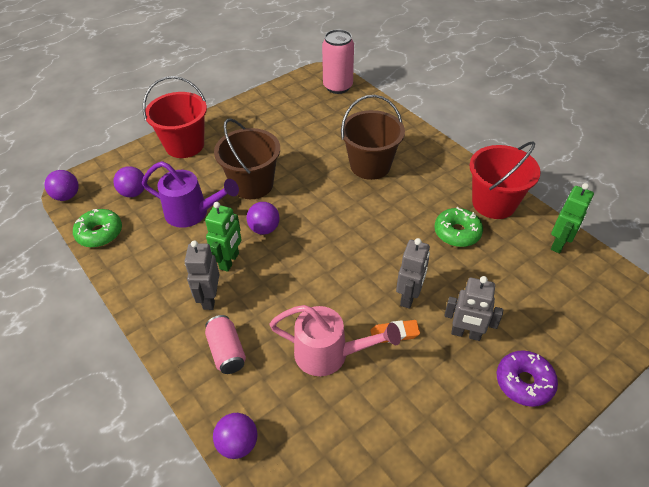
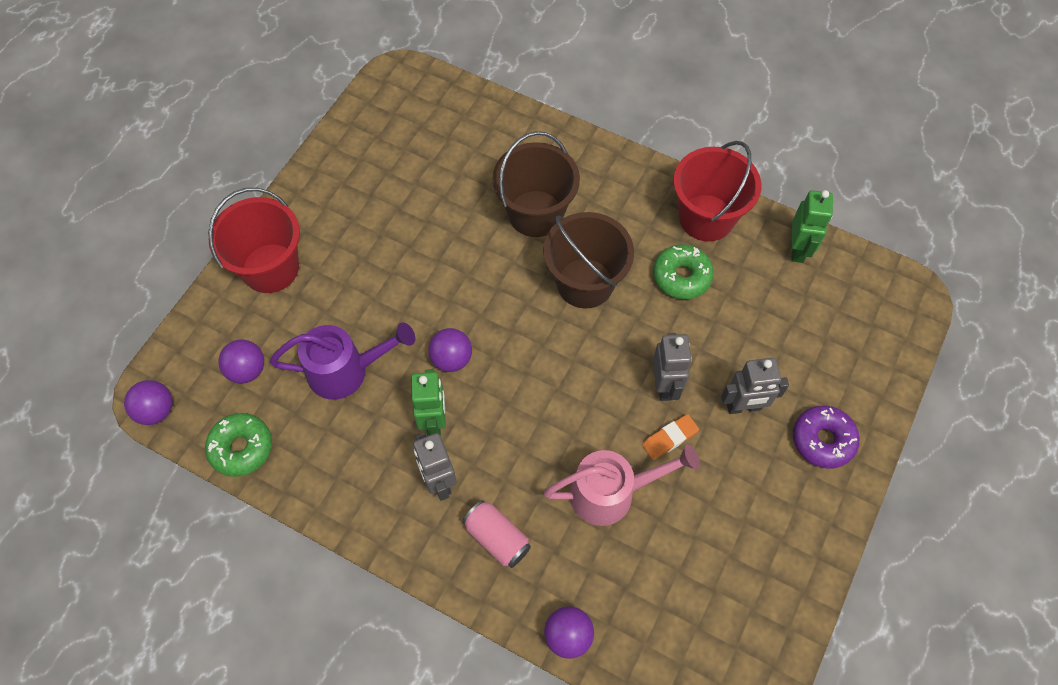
camera: 25 degrees left, 15 degrees up
brown bucket [214,118,280,199] -> brown bucket moved to [543,212,634,309]
pink can [322,29,354,94] -> none

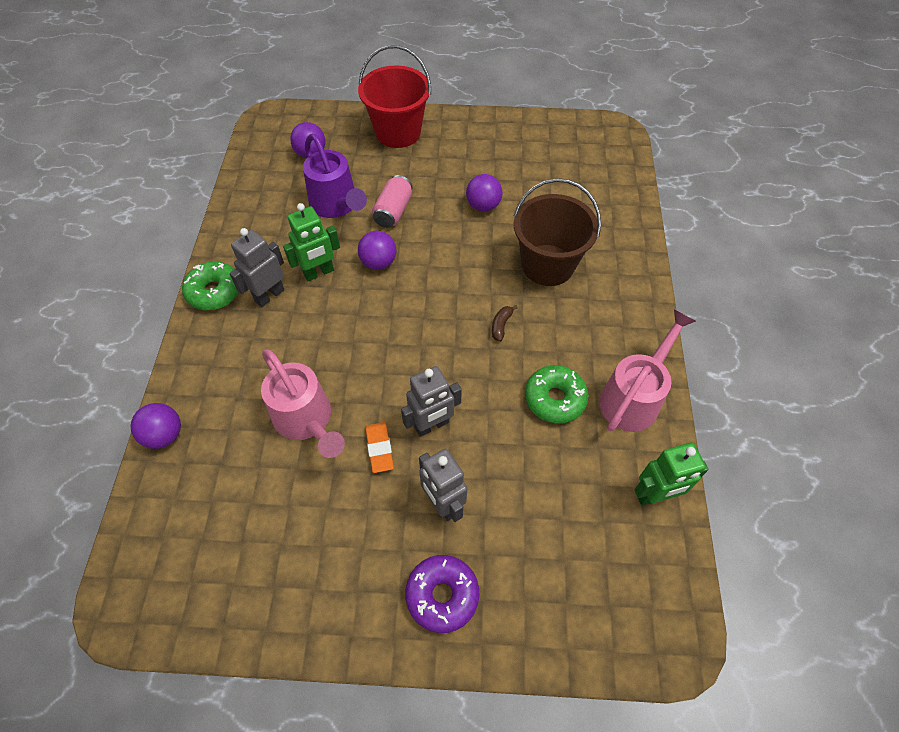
camera: 65 degrees right, 5 degrees down
purple ball [124,380,173,425] -> purple ball moved to [466,174,503,212]
green donut [205,413,272,477] -> green donut moved to [182,261,239,310]
pink can [462,500,531,568] -> pink can moved to [372,175,412,228]
brown bucket [543,212,634,309] -> brown banana [492,305,518,342]
orange eraser [642,414,699,460] -> orange eraser turned 45 degrees clockwise [365,422,394,473]
red bucket [673,141,762,241] -> pink watering can [599,309,696,432]

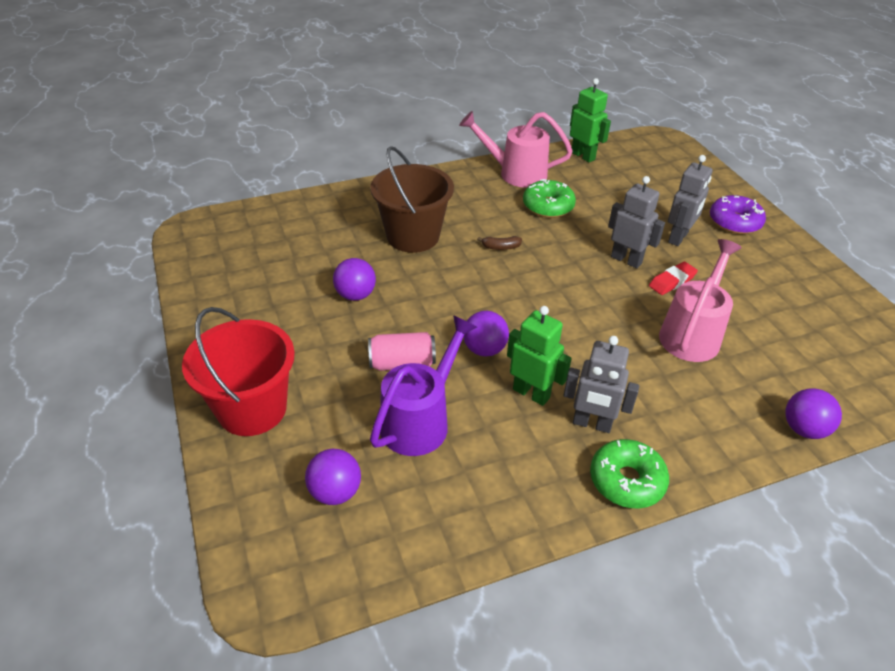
camera: 115 degrees left, 15 degrees down
orange eraser [365,422,394,473] -> red eraser [649,262,698,295]

